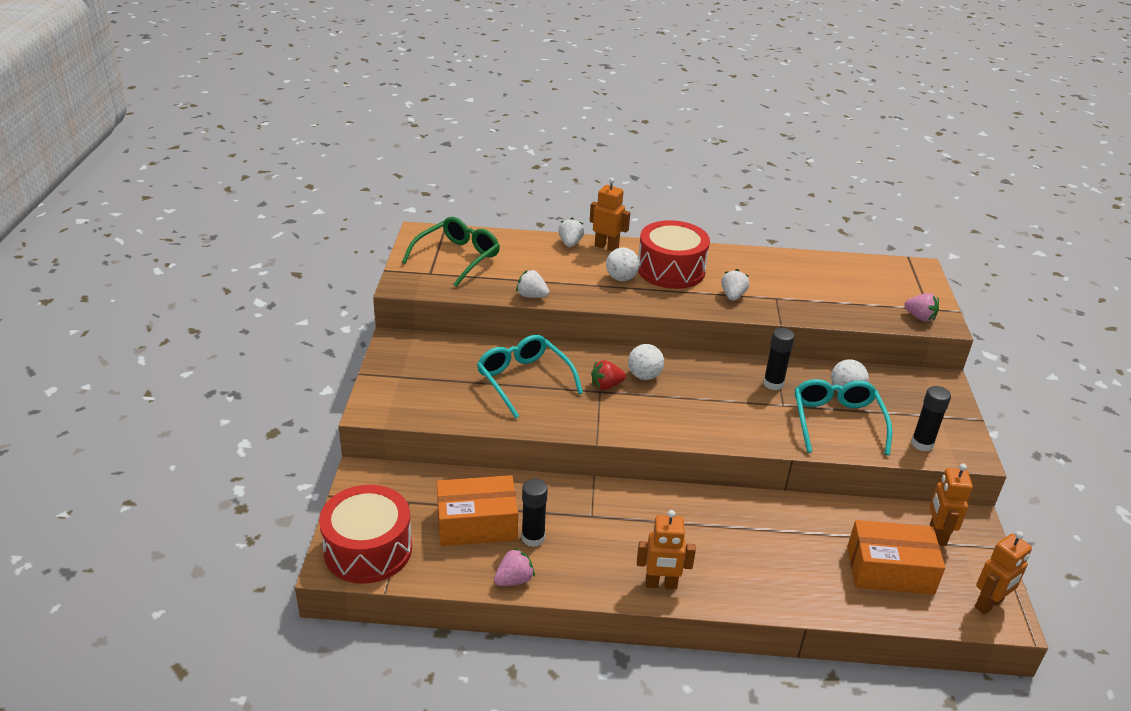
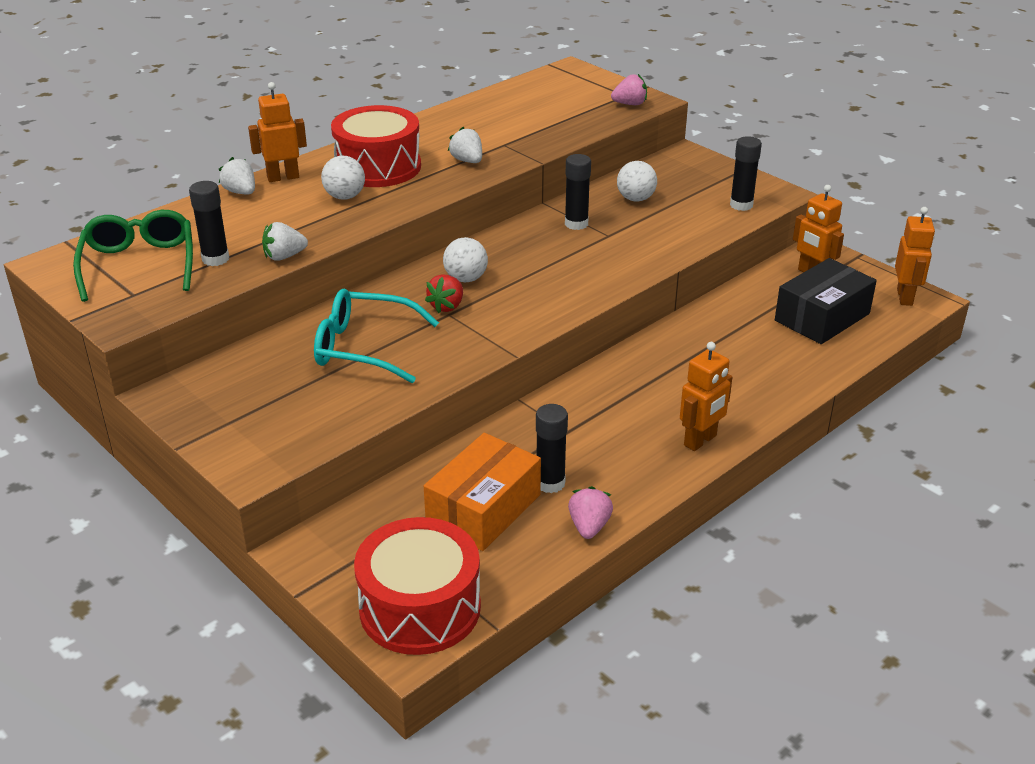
camera: 45 degrees left, 0 degrees up
turquoise glasses [795,379,892,455] -> none
orange box [847,520,945,595] -> black box [775,258,877,344]
none -> black glue stick [189,181,229,266]

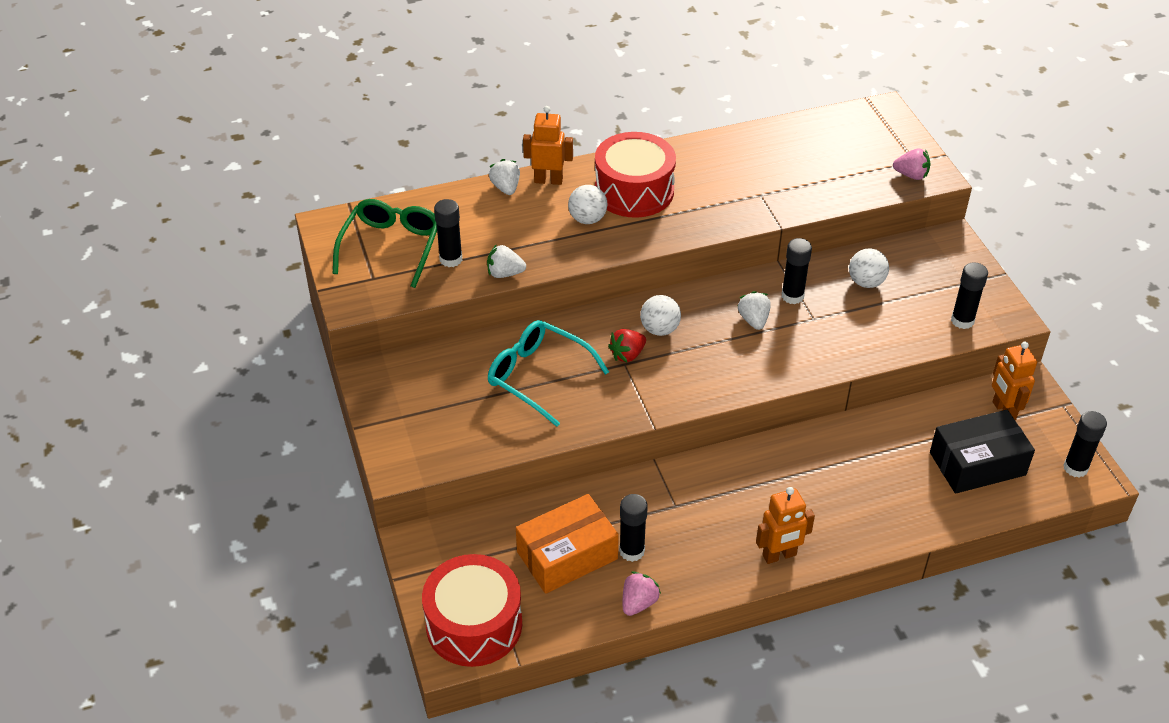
camera: 25 degrees right, 10 degrees up
white strawberry [448,127,482,163] -> white strawberry moved to [738,291,771,330]
orange robot [895,207,935,306] -> black glue stick [1063,411,1107,478]

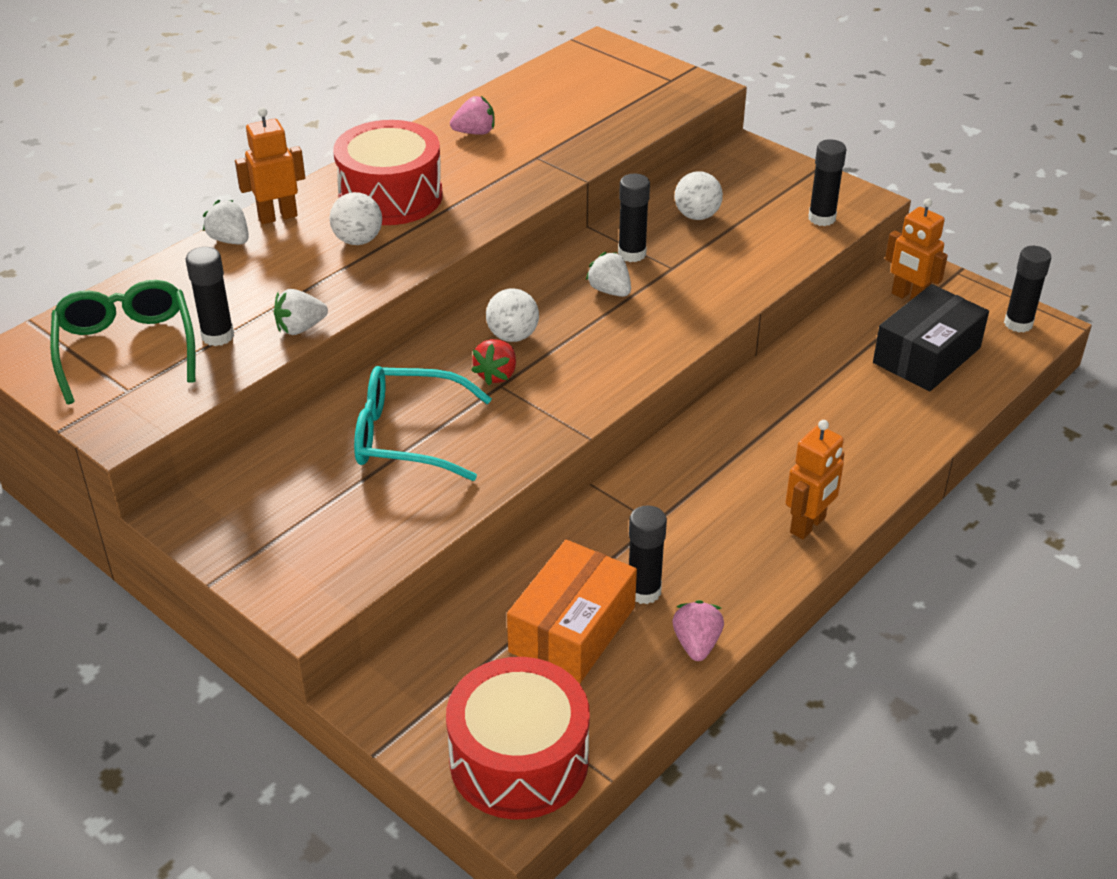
camera: 30 degrees left, 5 degrees down
pink strawberry [893,148,930,180] -> pink strawberry moved to [450,96,495,135]

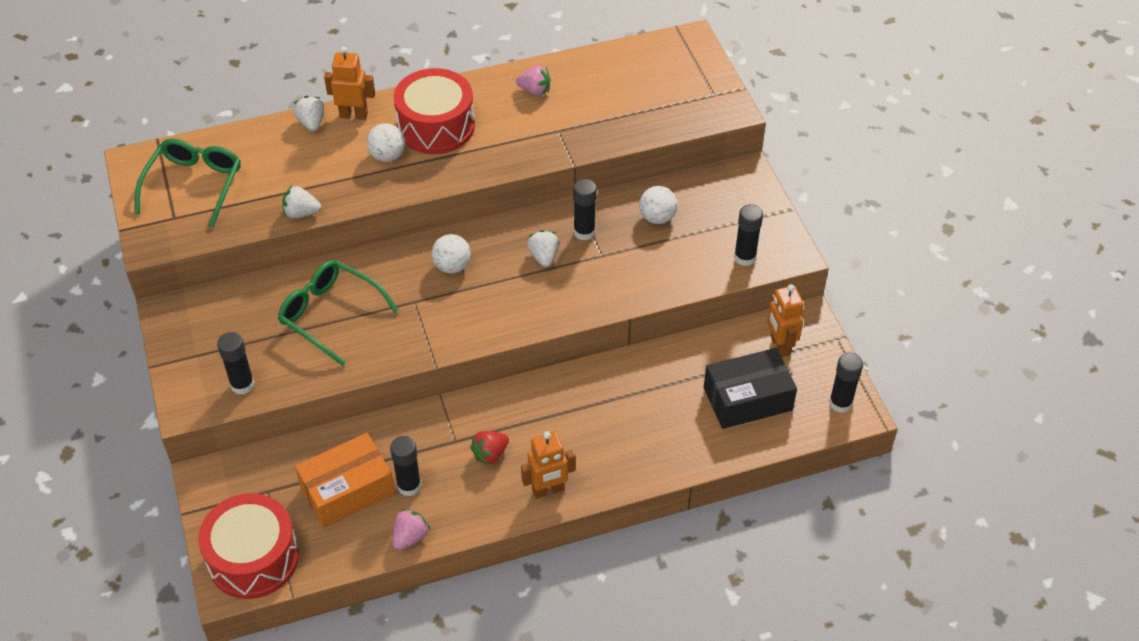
camera: 30 degrees right, 10 degrees up
black glue stick [185,247,234,346] -> black glue stick moved to [217,332,254,395]
turquoise glasses [354,366,492,481] -> green glasses [278,260,398,366]
red strawberry [471,339,516,385] -> red strawberry moved to [470,431,509,466]

